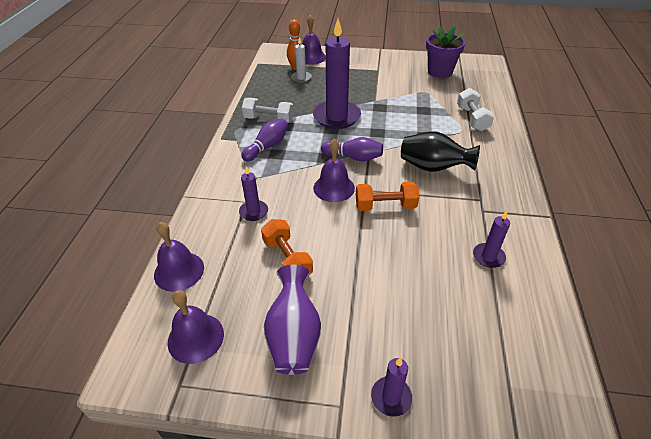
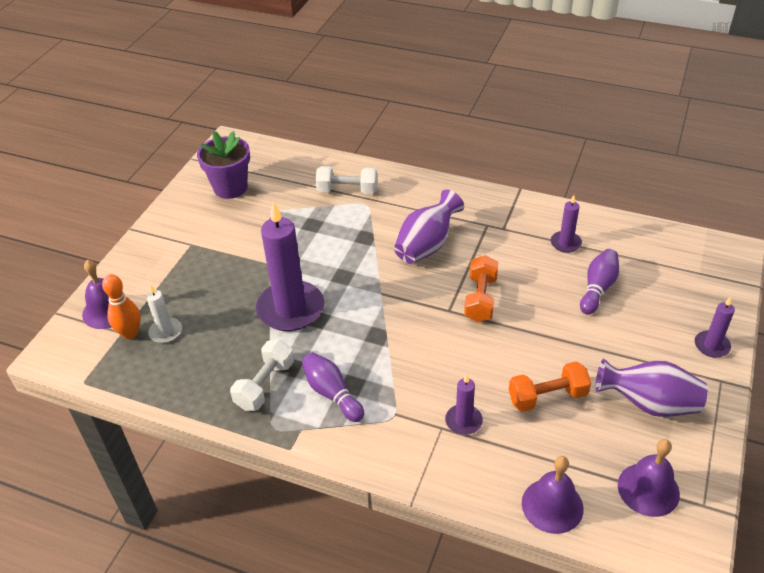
camera: 75 degrees left, 0 degrees up
purple bell [313,139,355,202] -> none
purple bowling pin [321,137,383,161] -> purple bowling pin moved to [580,249,619,314]
black vase [401,132,480,172] -> purple vase [394,190,464,264]

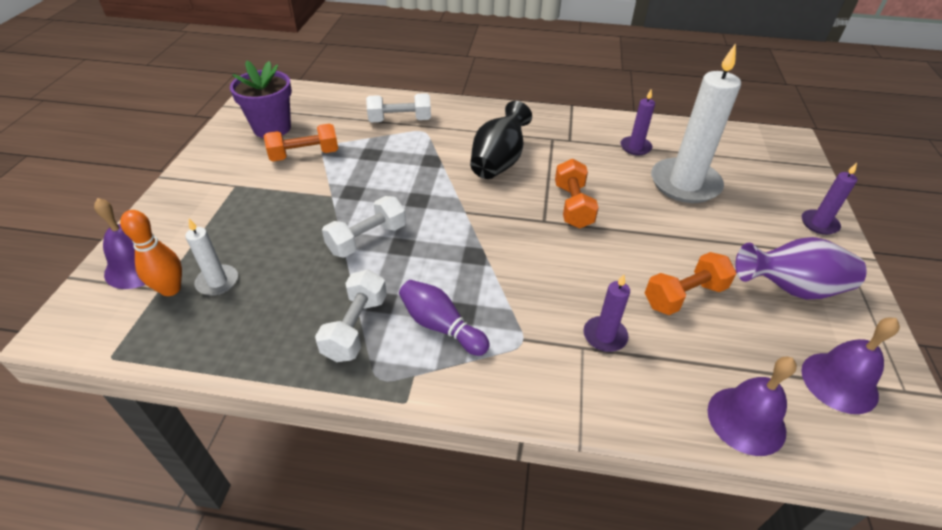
camera: 15 degrees left, 0 degrees up
purple candle [256,202,324,331] -> white dumbbell [322,196,406,258]
purple vase [394,190,464,264] -> black vase [470,101,532,179]
purple bowling pin [580,249,619,314] -> white candle [651,43,741,203]
none -> orange dumbbell [264,124,338,161]

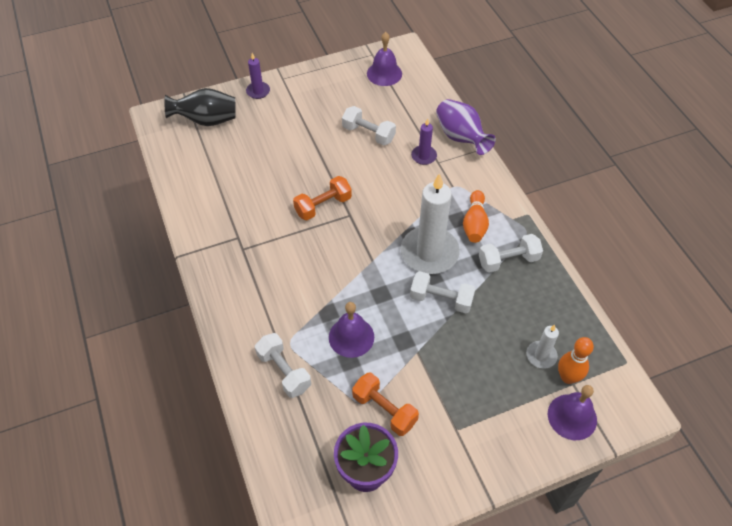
camera: 120 degrees left, 10 degrees up
purple bowling pin [399,280,490,356] -> orange bowling pin [463,190,489,243]
black vase [470,101,532,179] -> black vase moved to [164,88,236,126]
purple candle [620,89,655,155] -> none
orange dumbbell [645,252,736,315] -> white dumbbell [342,106,396,146]
white candle [651,43,741,203] -> white candle moved to [401,173,460,274]
purple bell [708,357,797,456] -> purple bell moved to [329,302,374,358]
purple vase [735,237,867,299] -> purple vase moved to [436,99,496,155]

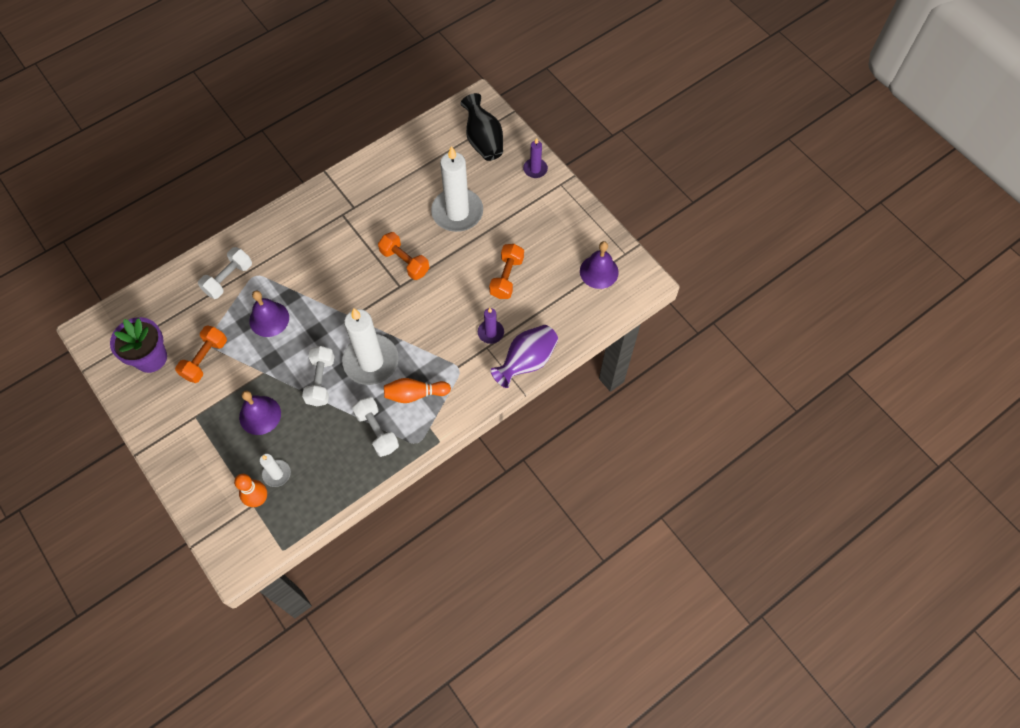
camera: 75 degrees right, 10 degrees up
white dumbbell [342,106,396,146] -> orange dumbbell [489,244,524,299]
purple bell [548,385,597,440] -> purple bell moved to [239,390,281,435]
none -> white candle [431,146,483,232]

